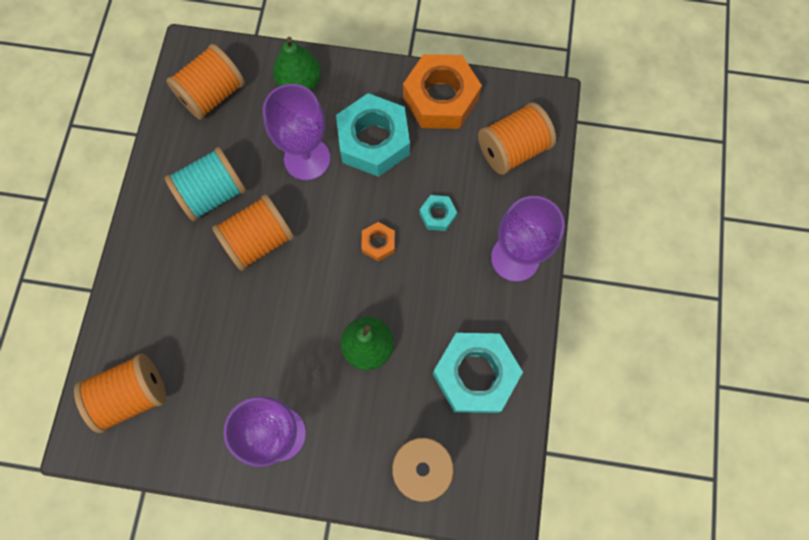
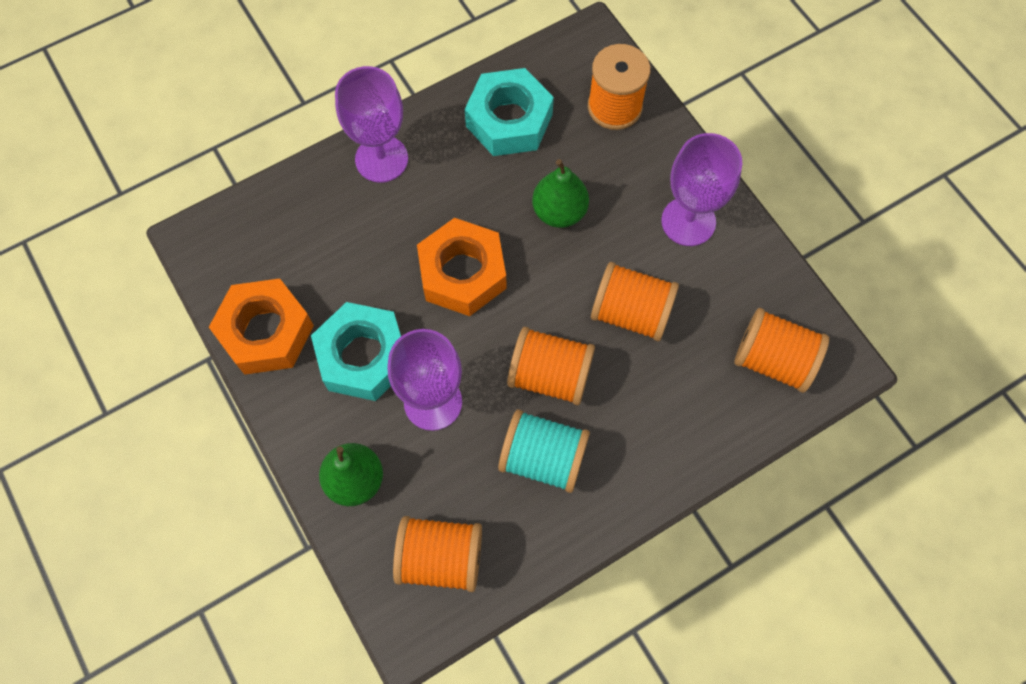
camera: 130 degrees left, 5 degrees down
orange nut [361,222,395,261] -> orange nut [417,218,506,316], size x2.17
turquoise nut [420,195,457,231] -> none
orange spool [478,102,556,175] -> orange spool moved to [591,262,679,341]

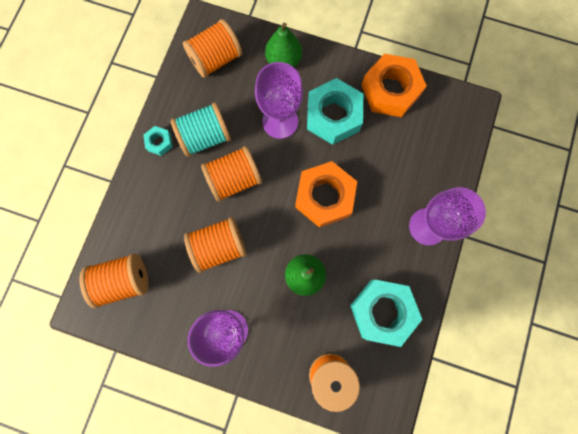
camera: 140 degrees right, 10 degrees up
none -> turquoise nut [143,126,173,156]

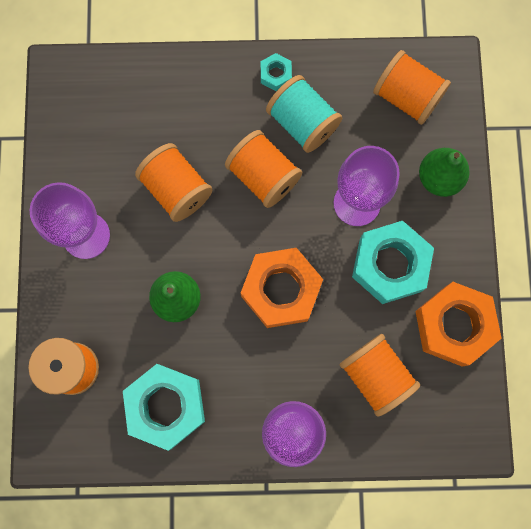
camera: 70 degrees right, 0 degrees up
orange spool [79,253,148,308] -> orange spool moved to [340,334,420,417]

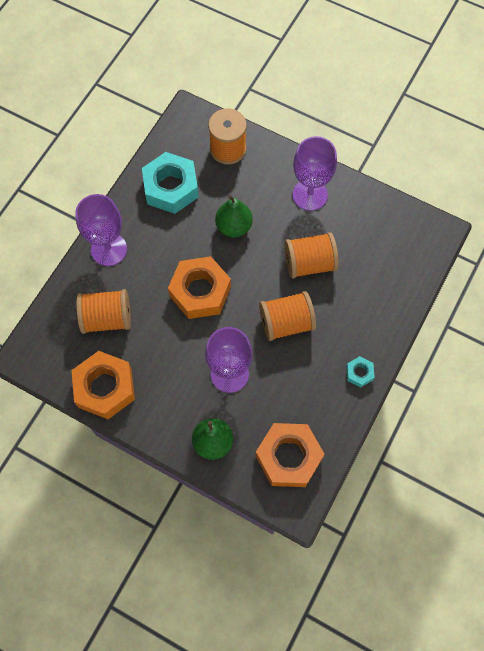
camera: 120 degrees right, 10 degrees down
turquoise spool [266,75,342,153] -> none
turquoise nut [352,221,434,304] -> none
orange spool [373,50,451,125] -> orange nut [256,423,324,487]

